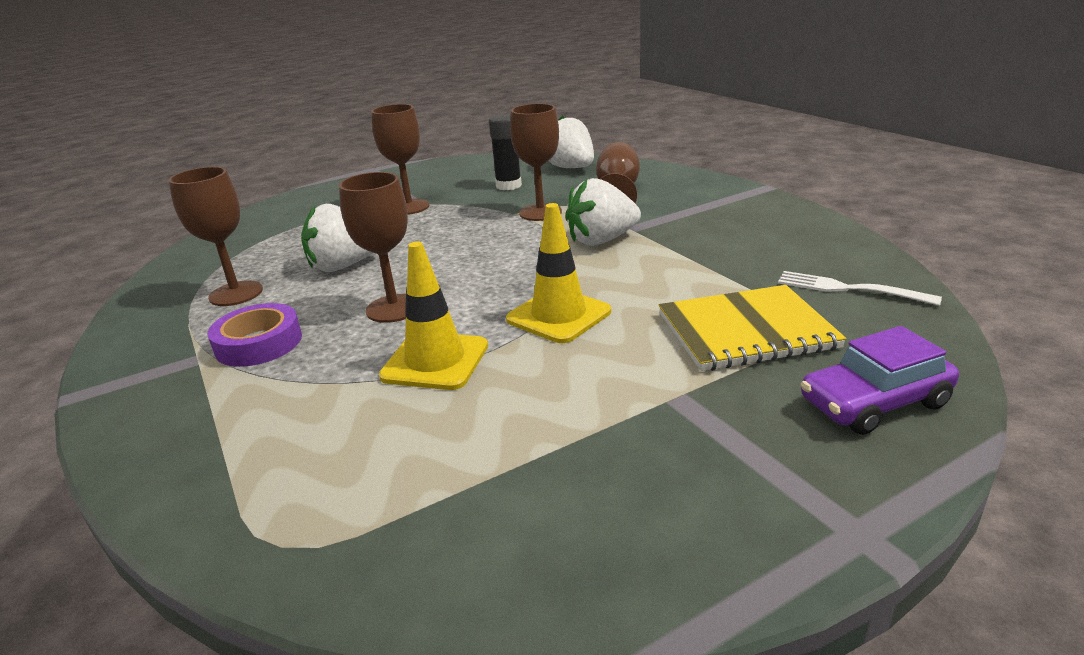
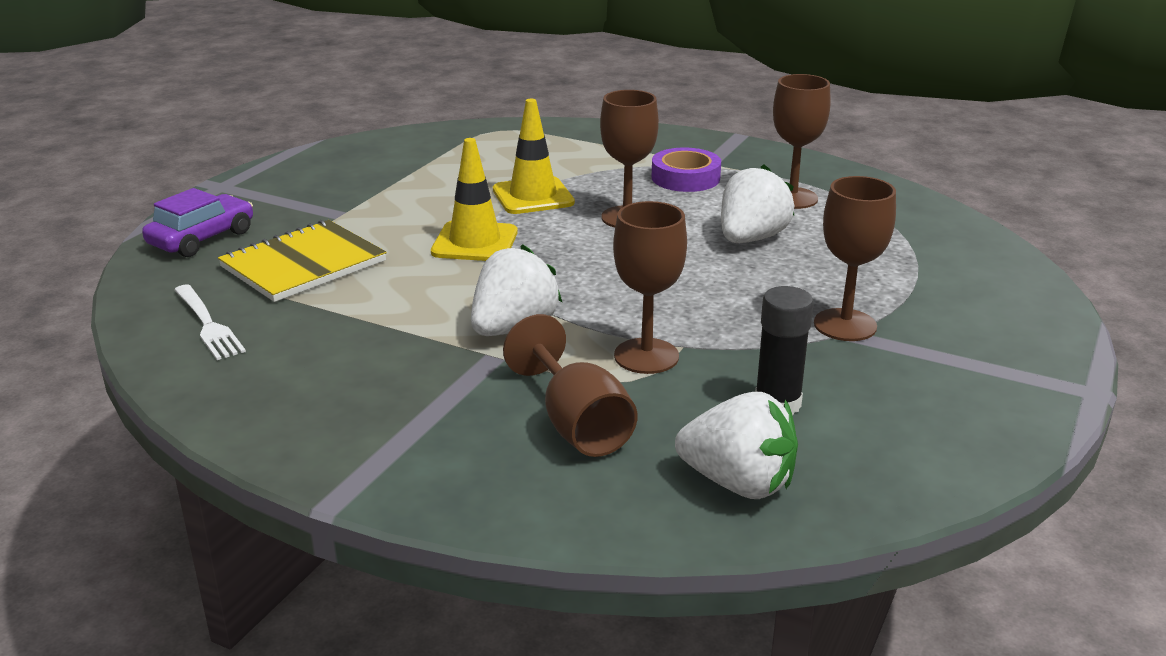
camera: 145 degrees right, 0 degrees up
white fork [778,271,942,306] -> white fork turned 60 degrees clockwise [174,284,246,360]

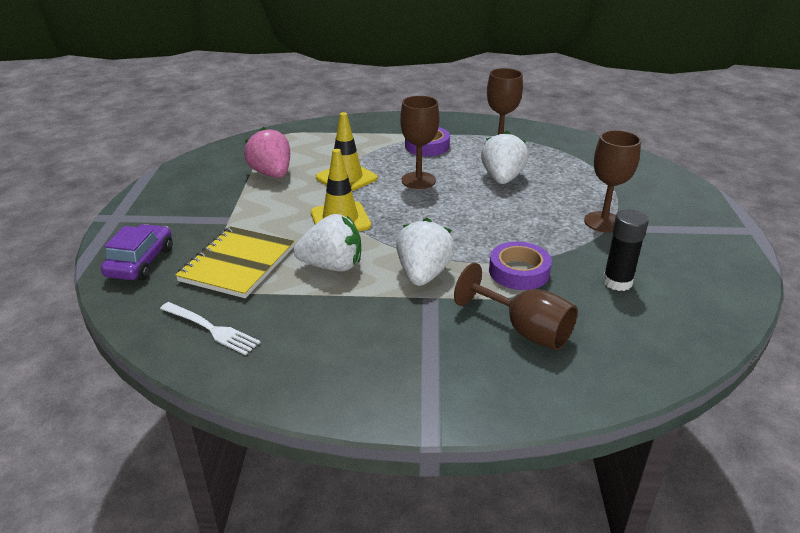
camera: 25 degrees left, 5 degrees up
brown goblet [613,201,687,374] -> purple tape [489,241,552,290]
white strawberry [675,392,798,499] -> white strawberry moved to [294,214,361,272]
none -> pink strawberry [244,127,290,178]

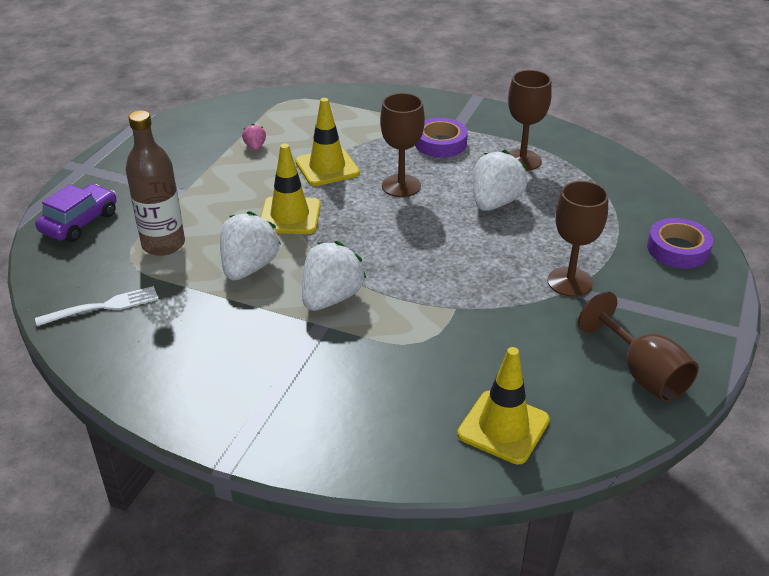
camera: 20 degrees right, 5 degrees up
white fork [160,302,261,355] -> white fork turned 75 degrees counterclockwise [35,286,159,326]
yellow notebook [175,226,295,298] -> brown bottle [126,111,185,256]
pink strawberry [244,127,290,178] -> pink strawberry [242,124,266,151], size x0.47
white strawberry [294,214,361,272] -> white strawberry turned 90 degrees counterclockwise [220,211,281,280]
brown goblet [454,263,578,350] -> brown goblet moved to [578,292,699,402]
purple tape [489,241,552,290] -> purple tape moved to [647,218,713,269]
black glue stick [603,210,649,291] -> none
none -> yellow traffic cone [457,347,550,464]

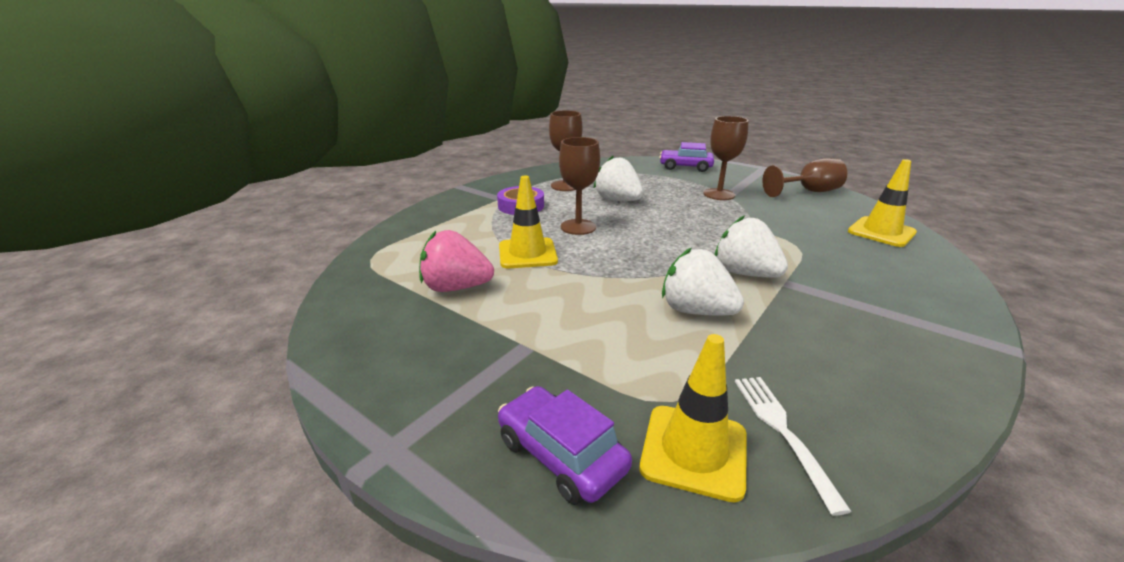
camera: 75 degrees left, 10 degrees down
brown bottle [126,111,185,256] -> none
pink strawberry [242,124,266,151] -> pink strawberry [419,230,494,292], size x2.12
yellow traffic cone [260,144,321,234] -> yellow traffic cone moved to [640,334,747,502]
purple tape [647,218,713,269] -> purple car [659,142,714,172]

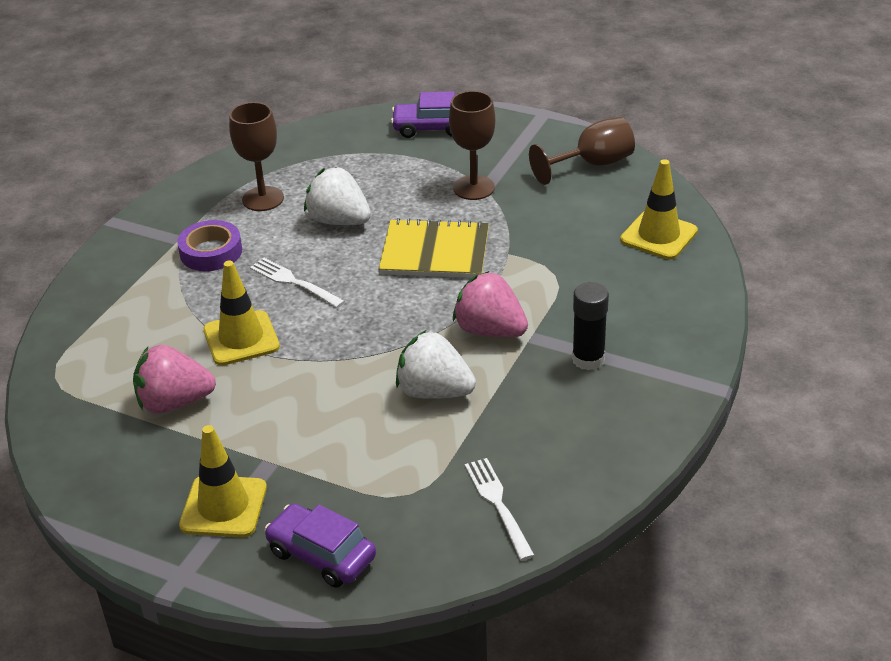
camera: 10 degrees left, 10 degrees up
brown goblet [559,137,600,235] -> white fork [250,258,345,308]
yellow traffic cone [640,334,747,502] -> yellow traffic cone moved to [179,425,267,537]
white strawberry [714,215,788,278] -> pink strawberry [453,271,528,337]
none -> yellow notebook [379,218,489,278]
none -> black glue stick [572,282,609,370]

